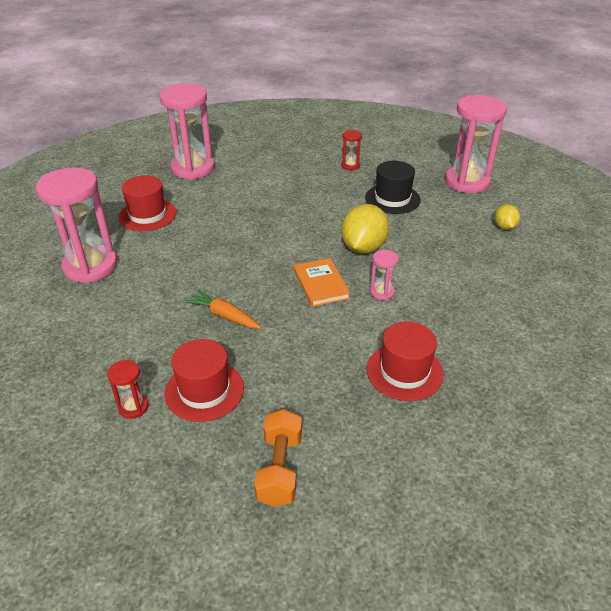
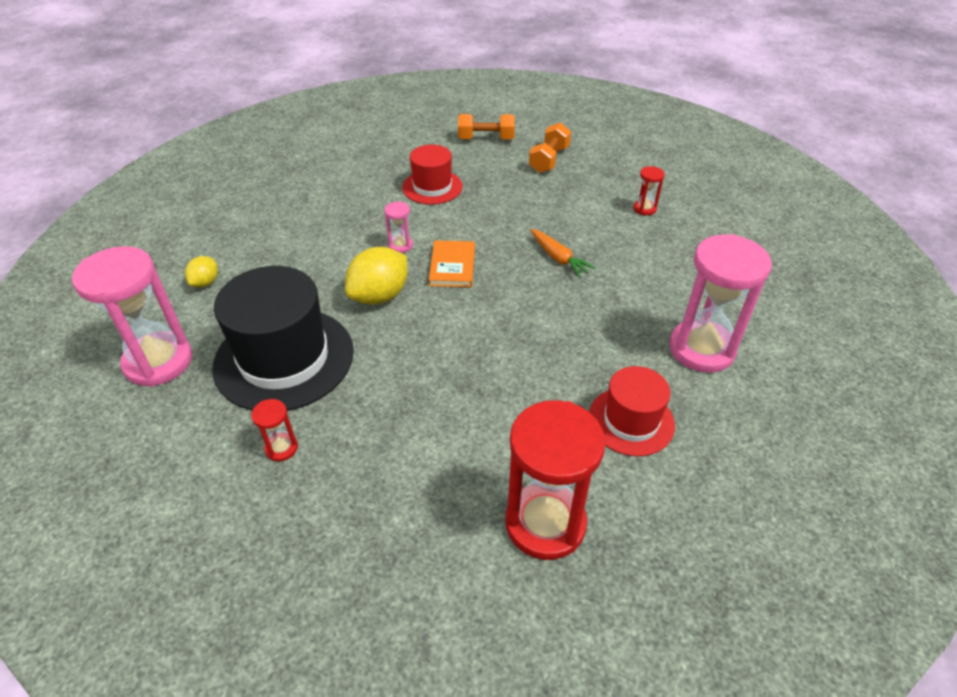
camera: 160 degrees left, 5 degrees up
pink hourglass [159,84,214,180] -> red hourglass [505,400,606,560]
red hat [165,339,244,422] -> none
black hat [365,161,421,214] -> black hat [212,266,354,411], size x1.75
none -> orange dumbbell [458,114,515,139]

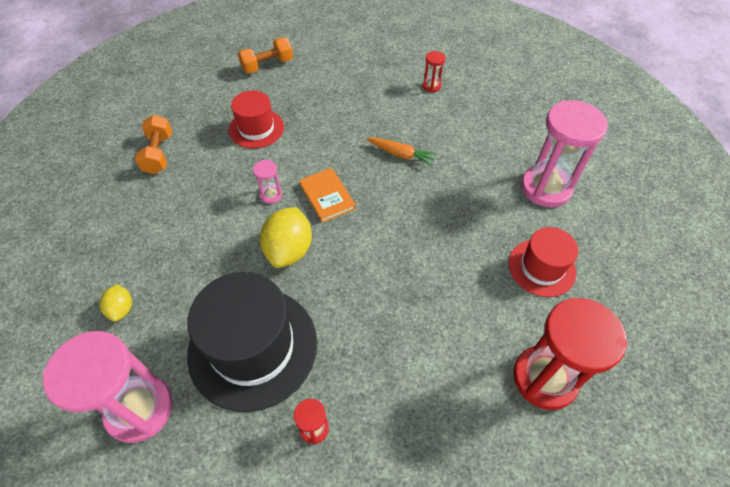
camera: 30 degrees left, 10 degrees up
orange dumbbell [529,122,571,173] -> orange dumbbell moved to [135,115,172,174]

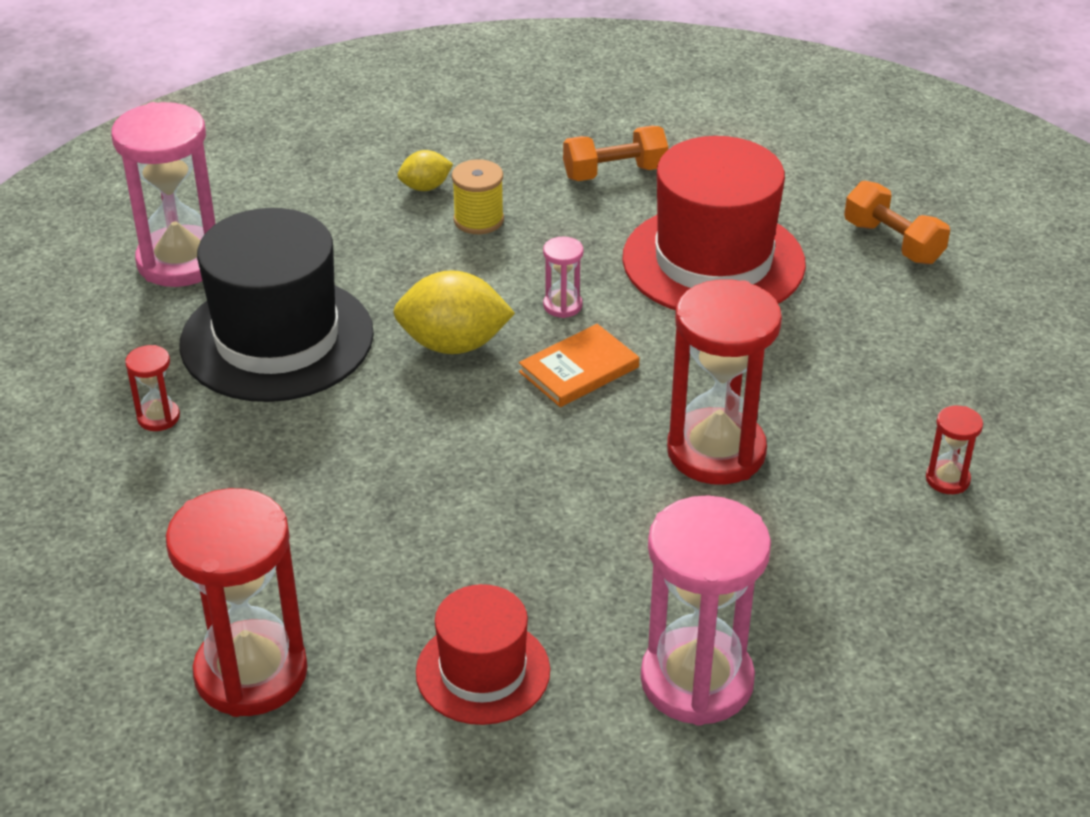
camera: 80 degrees right, 15 degrees down
yellow lemon [99,284,132,322] -> yellow lemon moved to [398,150,453,191]
red hat [229,90,284,149] -> red hat [622,136,806,310], size x1.75
orange carrot [367,137,437,166] -> red hourglass [667,279,782,485]
none -> yellow spool [452,159,504,234]

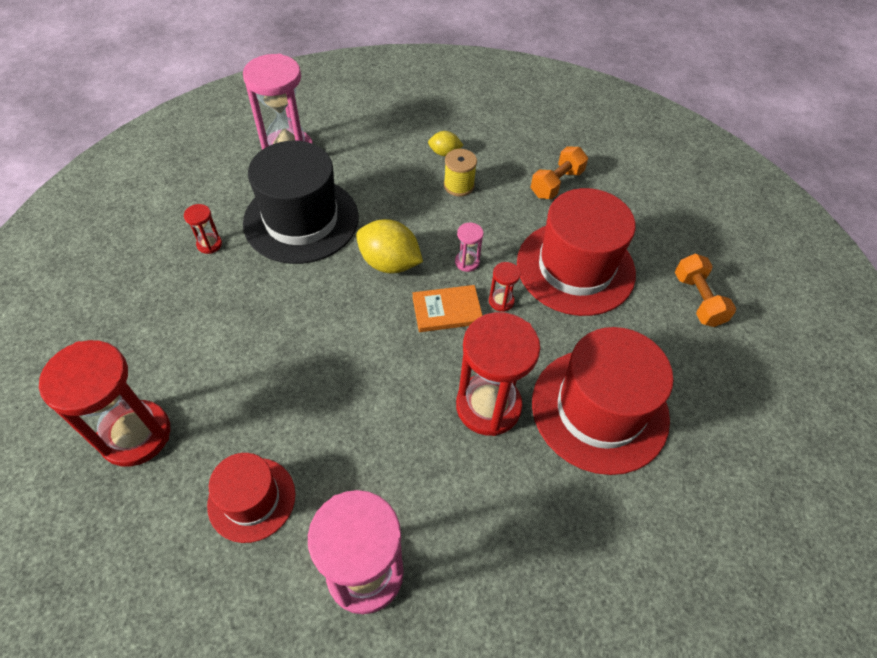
camera: 25 degrees right, 15 degrees up
orange dumbbell [563,126,668,181] -> orange dumbbell turned 60 degrees counterclockwise [531,147,588,199]
red hourglass [926,406,983,494] -> red hourglass moved to [489,262,521,312]
none -> red hat [532,327,673,475]

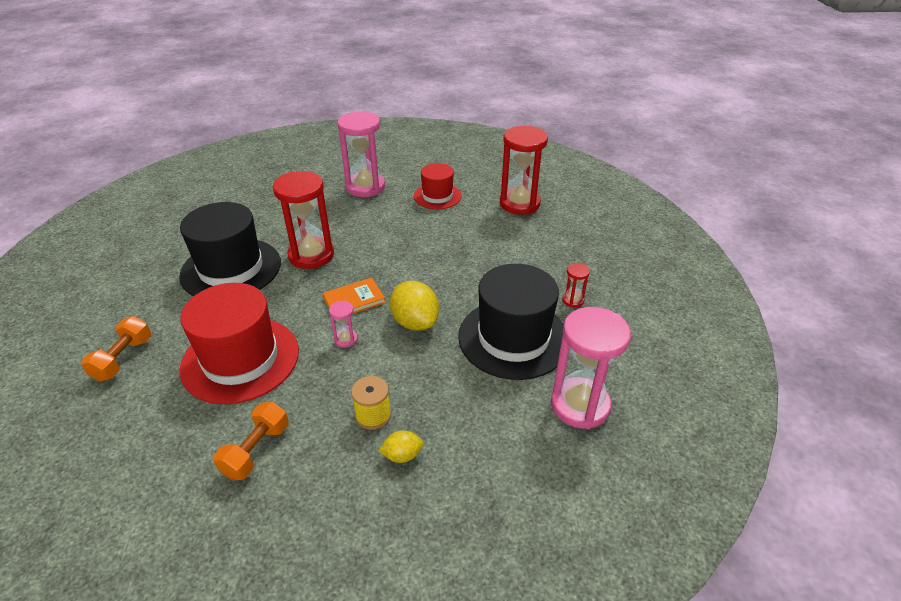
camera: 165 degrees right, 15 degrees down
yellow lemon [356,219,423,274] -> yellow lemon turned 45 degrees clockwise [390,281,439,331]
red hourglass [489,262,521,312] -> none
red hat [532,327,673,475] -> black hat [179,202,281,296]
orange dumbbell [675,254,736,327] -> orange dumbbell turned 45 degrees clockwise [81,316,151,382]

